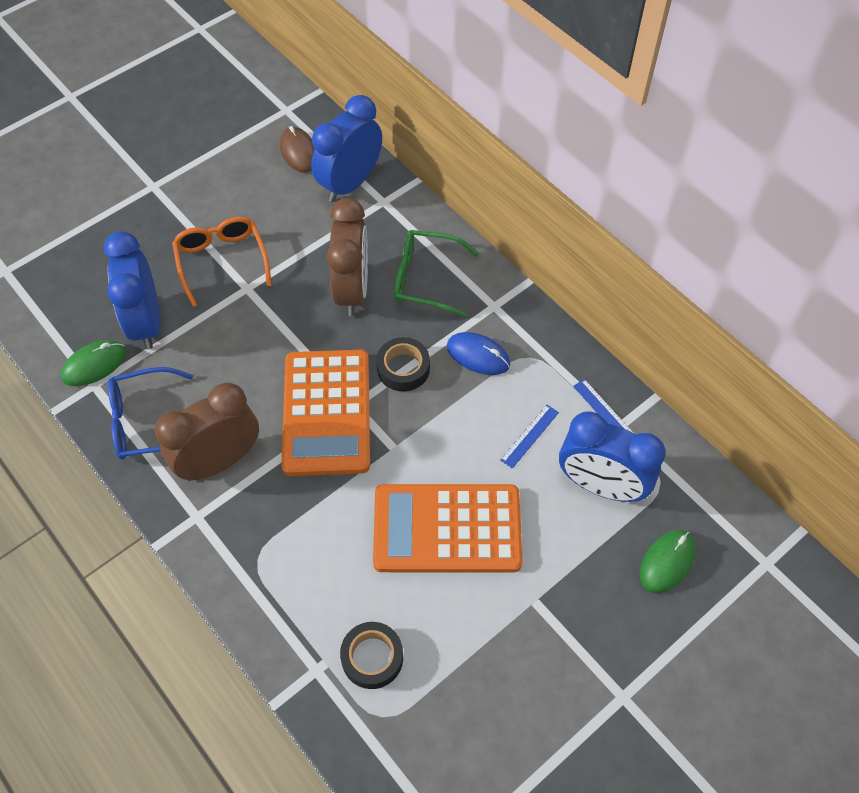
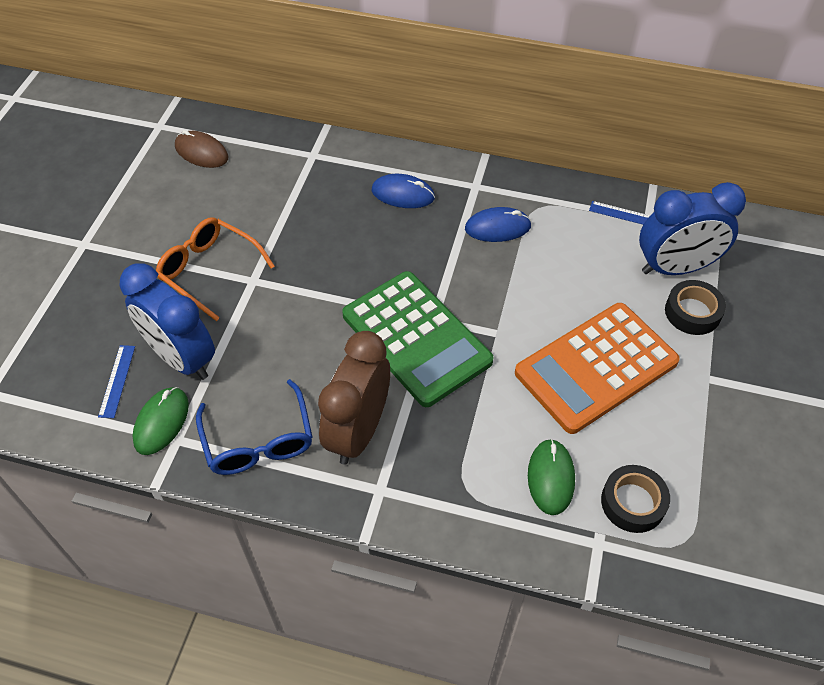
camera: 35 degrees left, 5 degrees down
blue glasses [108,367,193,460] -> blue glasses turned 60 degrees counterclockwise [196,379,312,475]
orange calculator [281,350,370,476] -> green calculator [342,271,493,407]
blue clock [311,95,382,202] -> none
brown clock [327,198,368,316] -> none
black tape [376,337,430,392] -> black tape moved to [665,280,726,335]
green glasses [394,230,479,318] -> blue mouse [372,174,435,208]
blue ruler [500,405,559,469] -> blue ruler moved to [98,345,135,418]
green mouse [639,530,696,593] -> green mouse moved to [528,439,575,515]

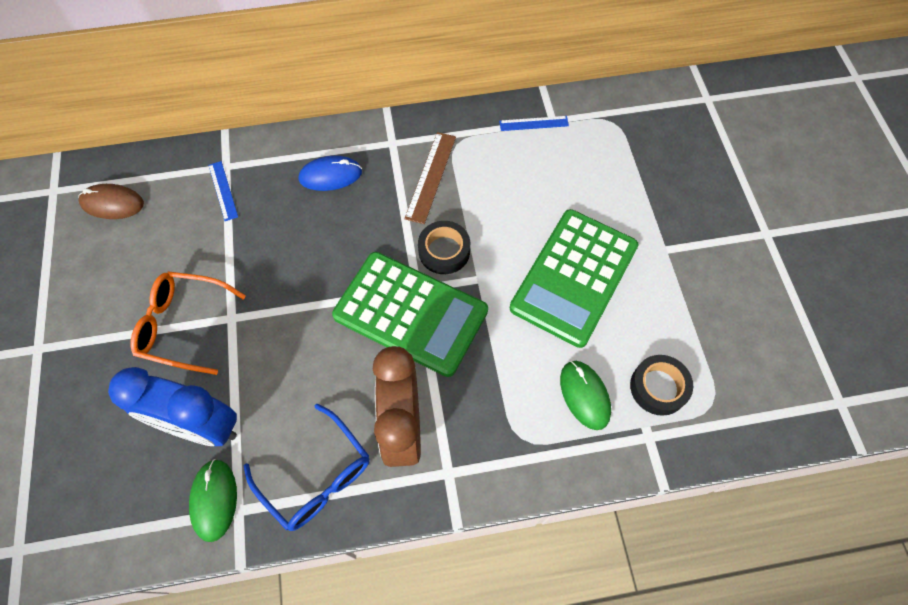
camera: 25 degrees left, 10 degrees up
blue ruler [98,345,135,418] -> blue ruler moved to [208,161,238,221]
blue mouse [465,207,532,242] -> brown ruler [404,132,456,224]
orange calculator [515,303,680,434] -> green calculator [510,209,639,348]
blue clock [639,182,746,275] -> none
black tape [665,280,726,335] -> black tape moved to [418,221,470,274]

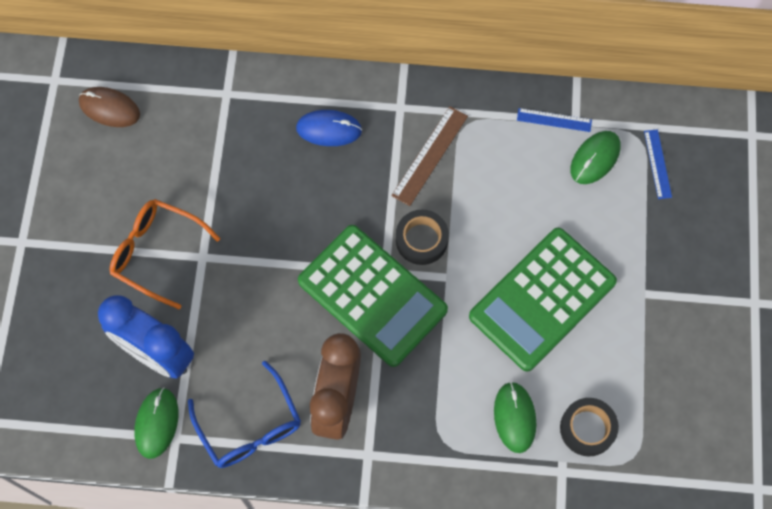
camera: 15 degrees right, 5 degrees up
blue ruler [208,161,238,221] -> blue ruler moved to [644,129,672,199]
none -> green mouse [571,131,621,184]

